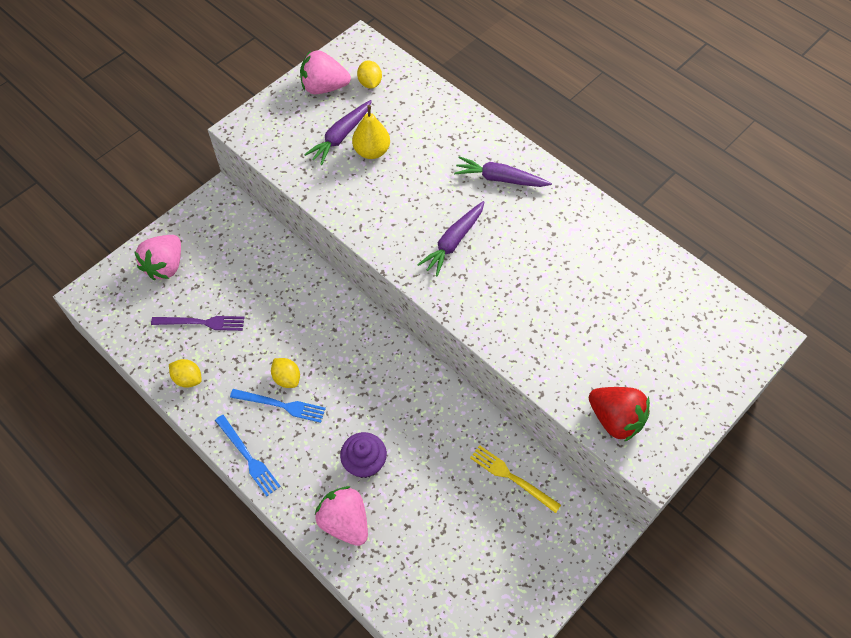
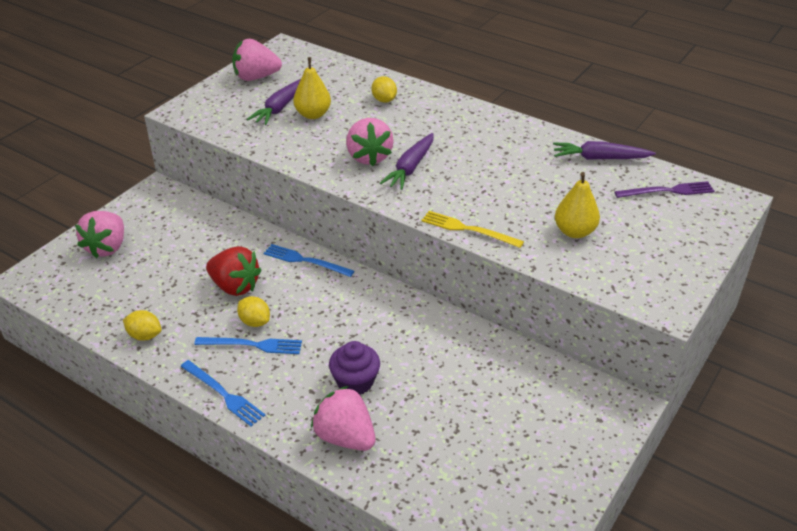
camera: 10 degrees left, 20 degrees down
purple fork [151,316,245,331] -> purple fork moved to [614,181,715,198]
yellow lemon [357,60,382,88] -> yellow lemon moved to [371,76,397,103]
purple carrot [454,156,552,187] -> purple carrot moved to [553,141,656,160]
yellow fork [470,445,561,513] -> yellow fork moved to [421,211,524,248]
red strawberry [589,387,650,442] -> red strawberry moved to [206,246,262,296]
none -> blue fork [264,244,354,277]
none -> pink strawberry [346,118,394,166]
none -> yellow pear [555,172,600,238]

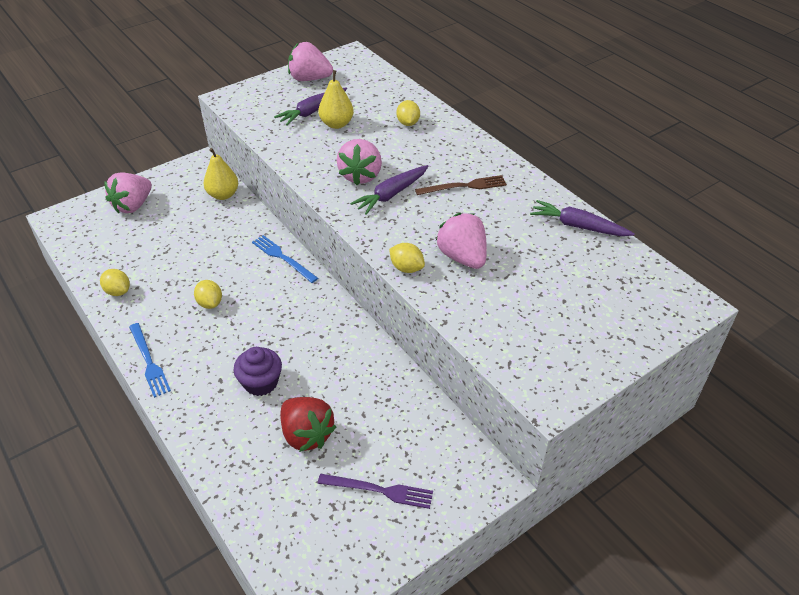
camera: 20 degrees right, 5 degrees up
blue fork [194,337,302,354] -> none
red strawberry [206,246,262,296] -> red strawberry moved to [280,397,336,452]
pink strawberry [311,386,376,451] -> pink strawberry moved to [436,213,487,269]
yellow fork [421,211,524,248] -> yellow lemon [389,243,425,273]
yellow pear [555,172,600,238] -> yellow pear moved to [204,148,238,200]
purple fork [614,181,715,198] -> purple fork moved to [318,474,433,509]
none -> brown fork [415,175,507,195]

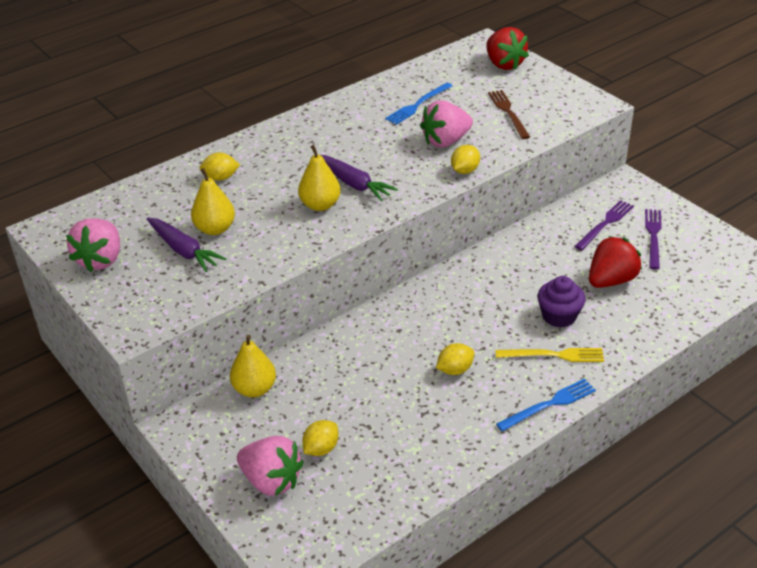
camera: 90 degrees left, 5 degrees down
yellow lemon [100,269,130,296] -> yellow lemon moved to [302,420,339,456]
blue fork [252,235,318,283] -> blue fork moved to [385,83,453,125]
pink strawberry [336,139,382,185] -> yellow pear [298,145,341,211]
brown fork [415,175,507,195] -> brown fork moved to [488,90,530,139]
purple carrot [530,200,635,236] -> none
none -> red strawberry [486,27,529,70]
none -> yellow fork [495,348,604,362]
none -> purple fork [575,200,634,250]

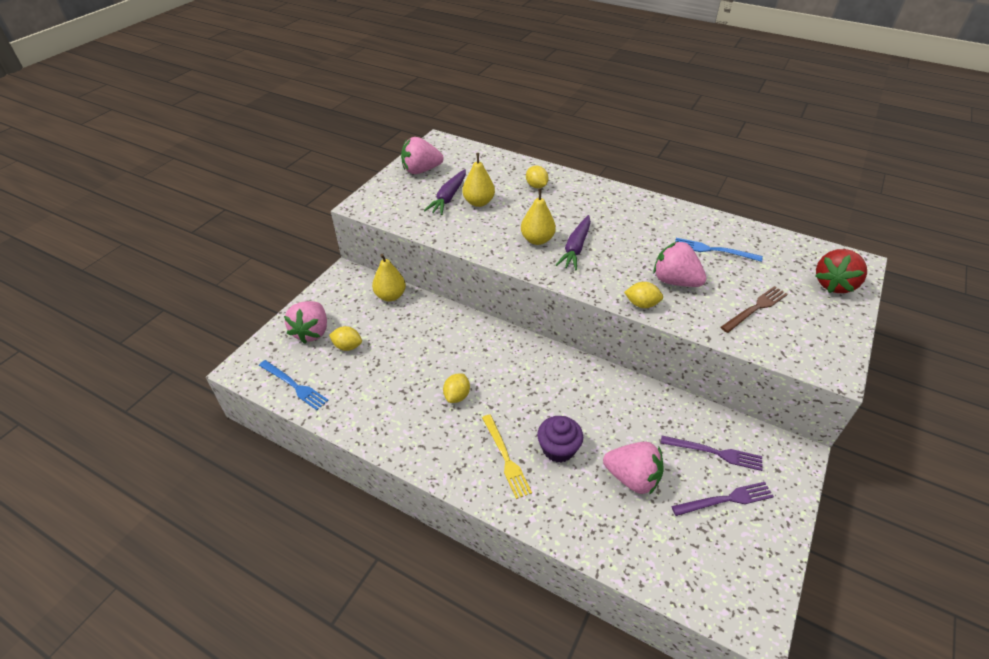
camera: 65 degrees right, 5 degrees up
yellow lemon [436,343,474,375] -> yellow lemon turned 75 degrees clockwise [443,374,470,403]
blue fork [496,379,596,431] -> blue fork moved to [259,360,329,410]
red strawberry [589,236,642,288] -> pink strawberry [603,442,664,495]

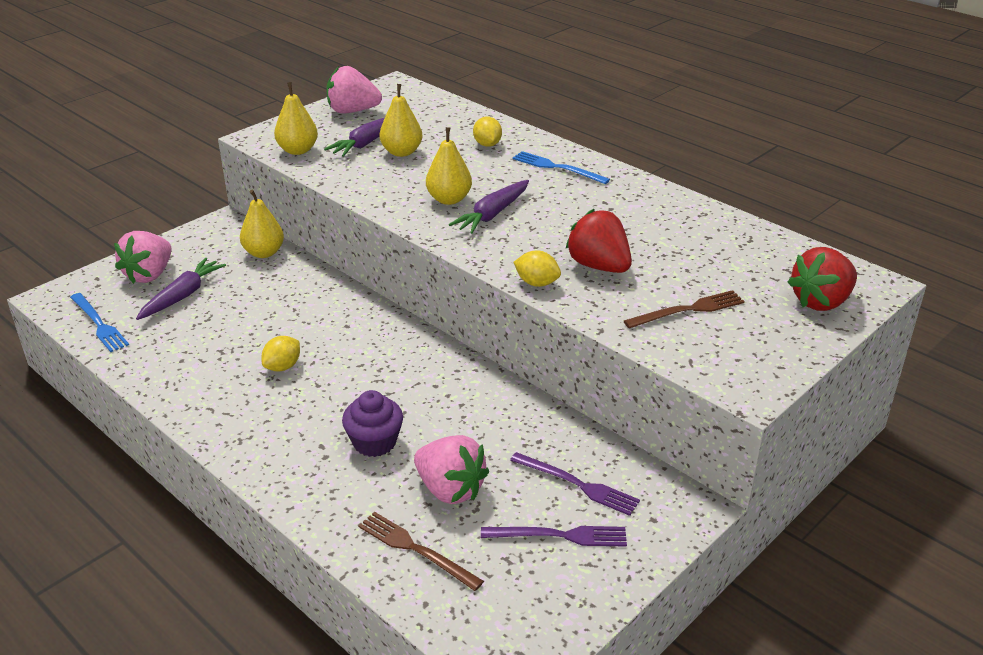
camera: 15 degrees right, 10 degrees down
yellow lemon [329,326,362,351] -> purple carrot [136,258,226,320]
yellow fork [482,414,532,499] -> none
pink strawberry [653,241,707,287] -> red strawberry [565,209,632,273]
blue fork [675,238,763,262] -> blue fork moved to [513,151,610,184]
none -> yellow pear [274,82,318,155]
none -> brown fork [358,512,484,591]

